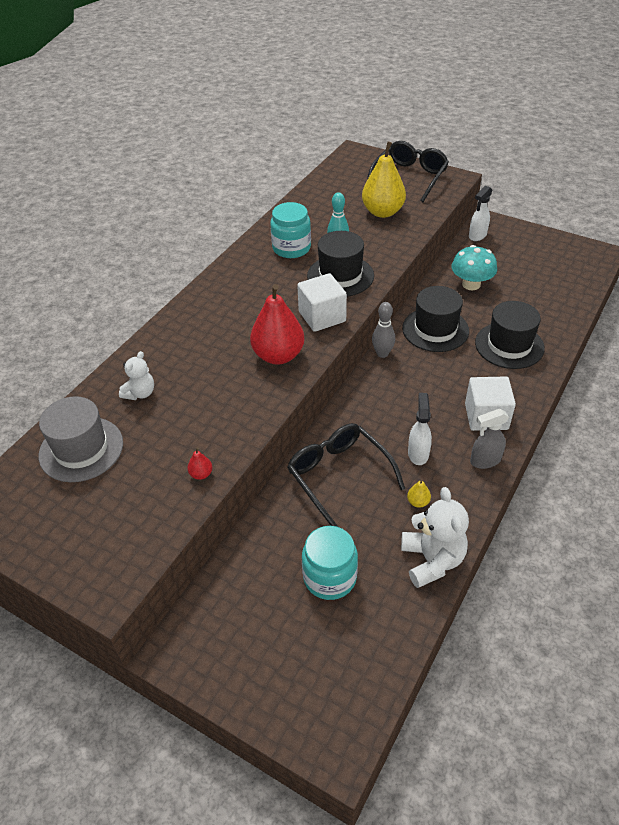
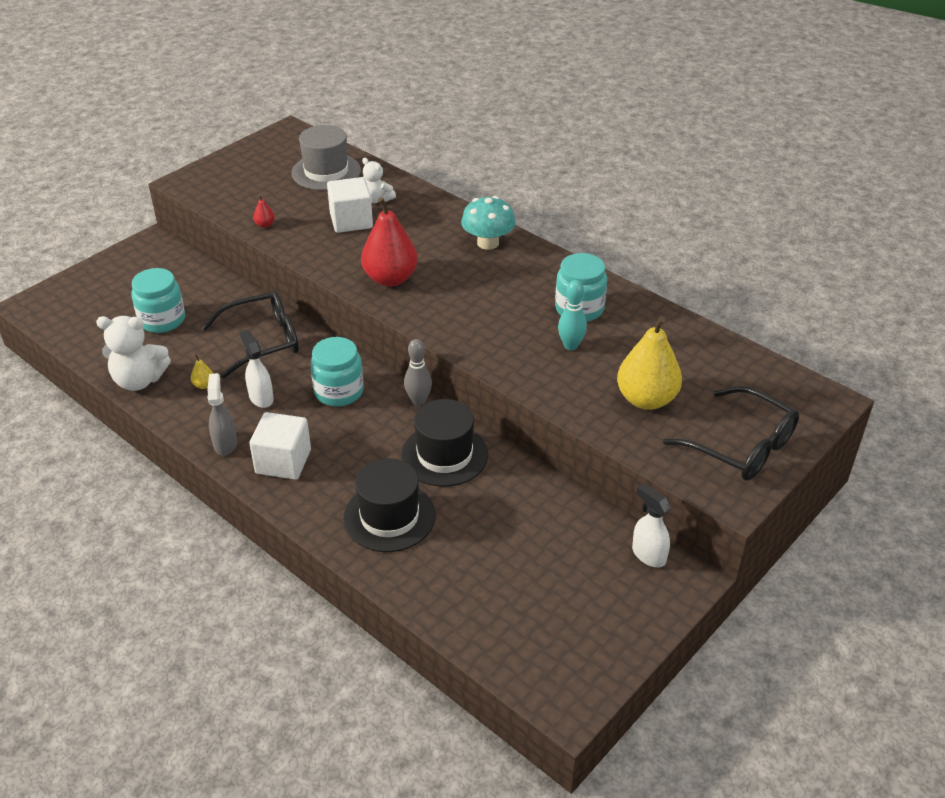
camera: 100 degrees right, 5 degrees down
white cube [297,273,347,332] -> white cube moved to [327,177,373,233]
black hat [307,231,374,297] -> none
white spray bottle [408,393,432,465] -> white spray bottle turned 135 degrees counterclockwise [239,330,274,408]
turquoise mushroom [451,245,497,290] -> turquoise mushroom moved to [461,196,516,250]
none -> turquoise jar [310,337,364,407]

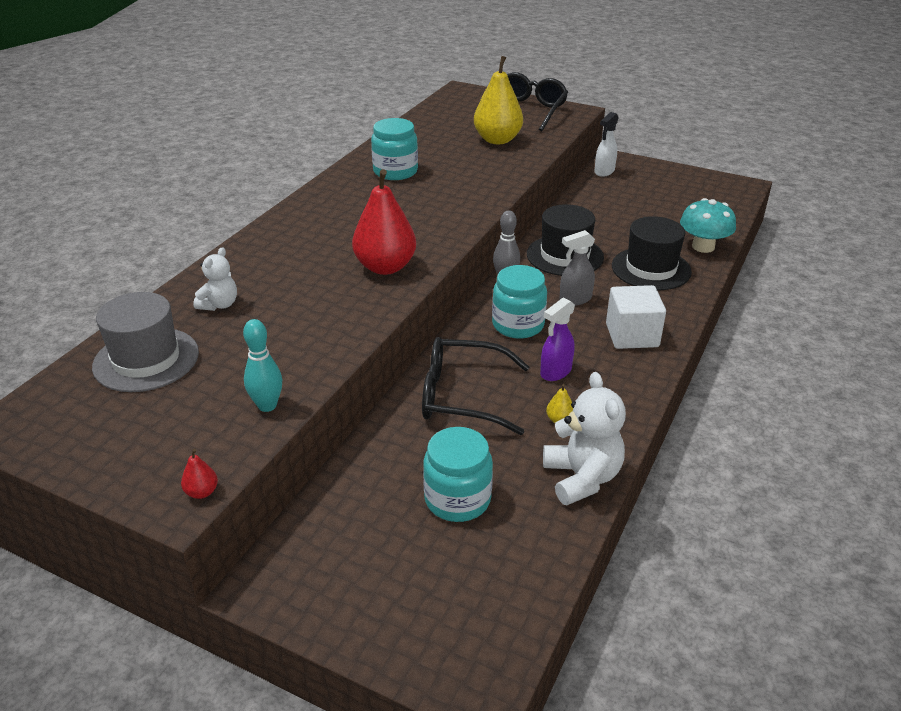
camera: 105 degrees left, 5 degrees down
black glasses [202,290,299,378] -> black glasses turned 45 degrees counterclockwise [422,337,529,435]
grey spray bottle [207,373,237,456] -> grey spray bottle moved to [559,230,595,306]
white spray bottle [239,330,274,408] -> purple spray bottle [540,298,575,381]
red pear [253,195,275,228] -> red pear moved to [181,449,218,499]
white cube [327,177,373,233] -> none
turquoise mushroom [461,196,516,250] -> turquoise mushroom moved to [680,198,736,253]
turquoise bowling pin [558,280,587,350] -> turquoise bowling pin moved to [243,319,282,412]

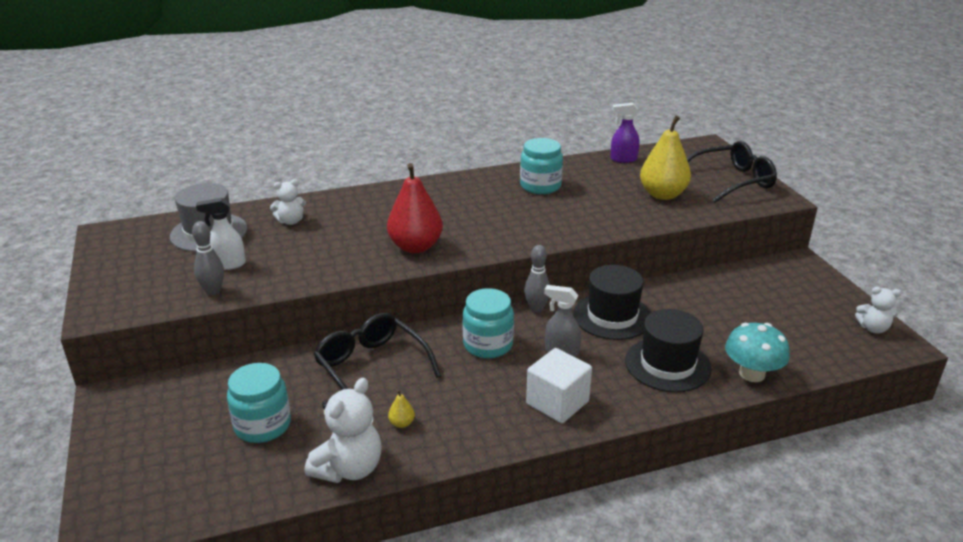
camera: 45 degrees right, 5 degrees down
red pear [181,449,218,499] -> none
turquoise bowling pin [243,319,282,412] -> grey bowling pin [192,221,224,295]
purple spray bottle [540,298,575,381] -> purple spray bottle moved to [610,103,639,163]
white spray bottle [594,112,619,177] -> white spray bottle moved to [196,198,246,270]
none -> white teddy bear [855,287,901,334]

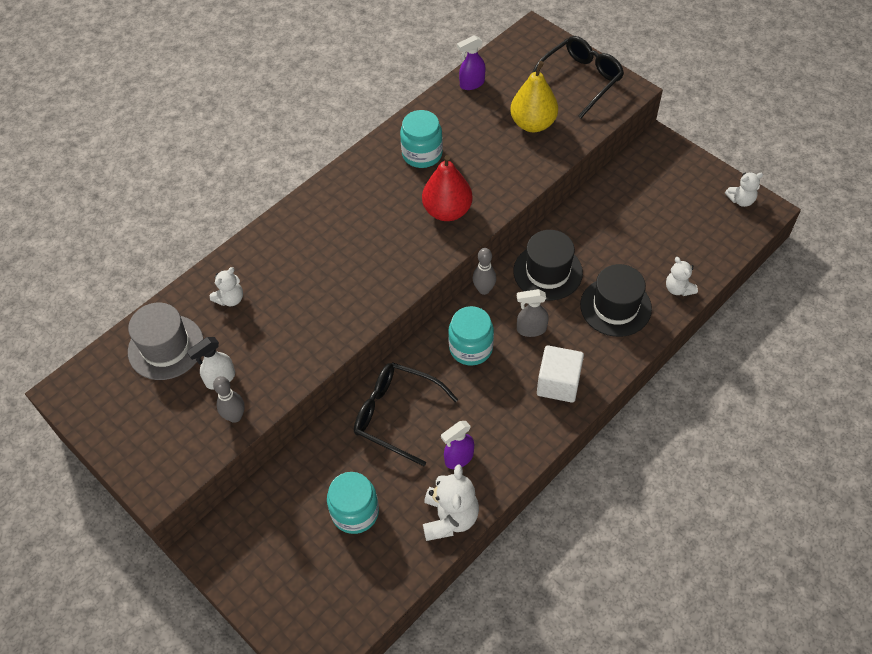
camera: 25 degrees left, 25 degrees up
red pear [387,163,443,253] -> red pear moved to [422,155,473,221]
yellow pear [388,390,415,428] -> purple spray bottle [441,421,474,469]
turquoise mushroom [725,323,790,382] -> white teddy bear [666,257,698,296]

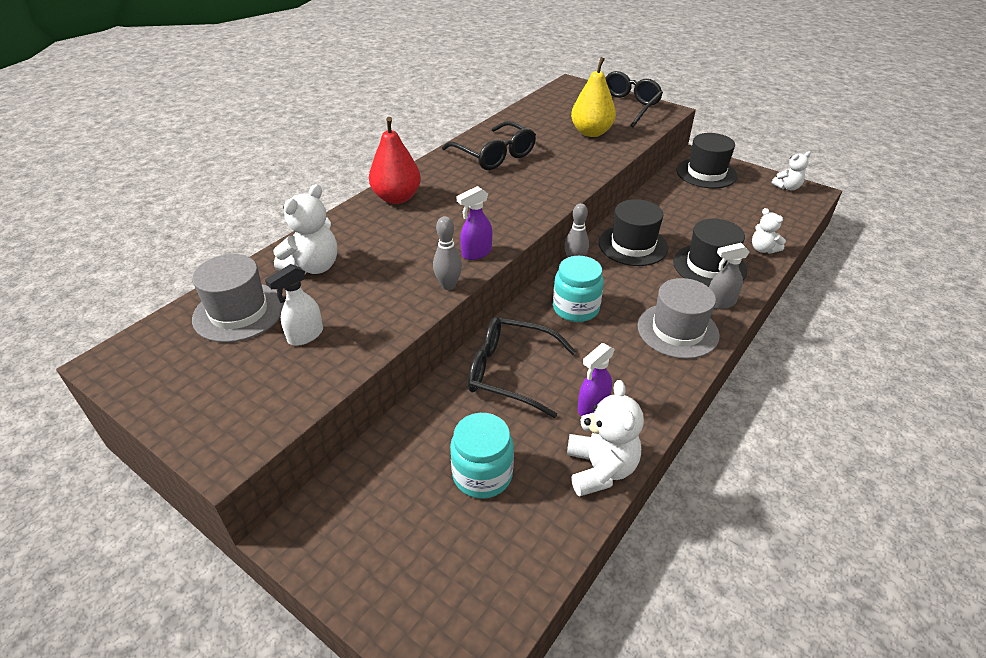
camera: 10 degrees left, 15 degrees down
white teddy bear [210,267,243,306] -> white teddy bear [273,184,337,274], size x1.66
grey bowling pin [213,376,245,423] -> grey bowling pin moved to [433,216,462,290]
turquoise jar [400,110,443,168] -> black glasses [442,121,536,170]
red pear [422,155,473,221] -> red pear moved to [369,117,421,204]
purple spray bottle [457,35,485,90] -> purple spray bottle moved to [456,186,492,260]
grey spray bottle [517,289,549,337] -> grey spray bottle moved to [709,243,750,309]
white cube [537,345,584,403] -> grey hat [638,278,720,359]
none -> black hat [677,133,737,188]

